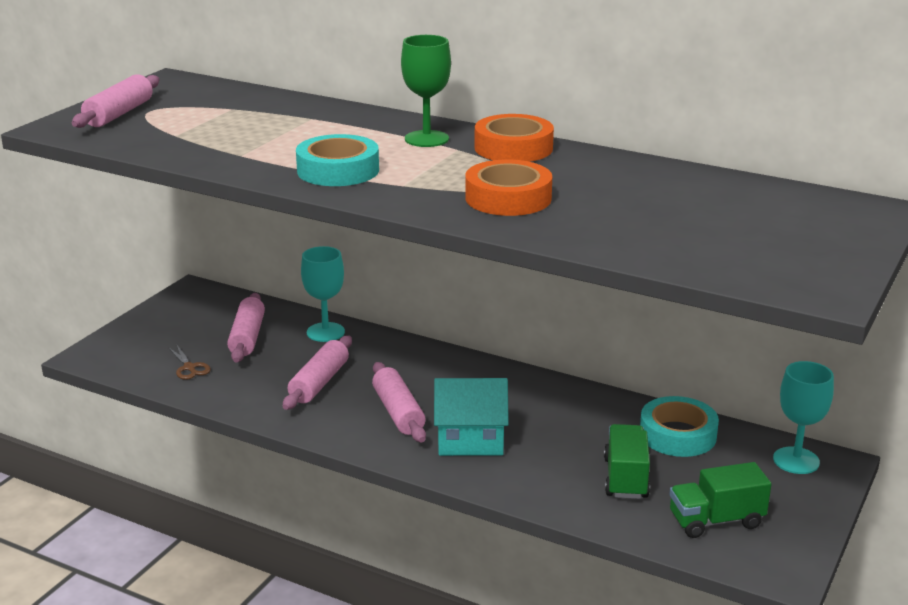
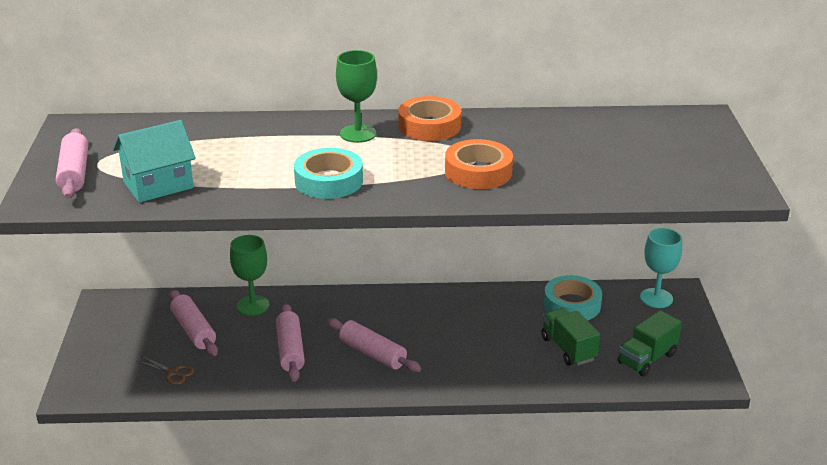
camera: 30 degrees left, 5 degrees up
turquoise goblet [301,246,345,342] -> green goblet [230,235,270,316]
turquoise house [434,378,509,456] -> turquoise house moved to [113,120,196,203]

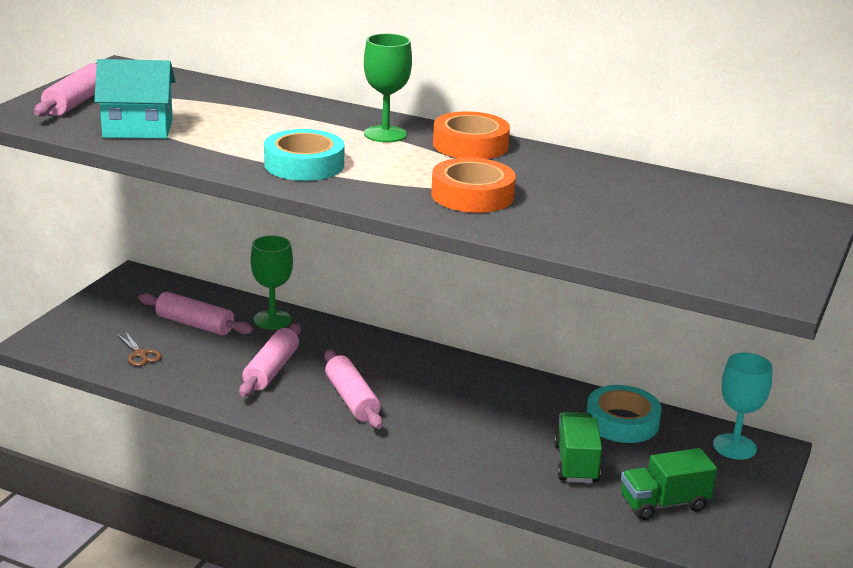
camera: 25 degrees right, 5 degrees down
pink rolling pin [169,289,218,356] -> pink rolling pin turned 60 degrees counterclockwise [138,292,253,335]

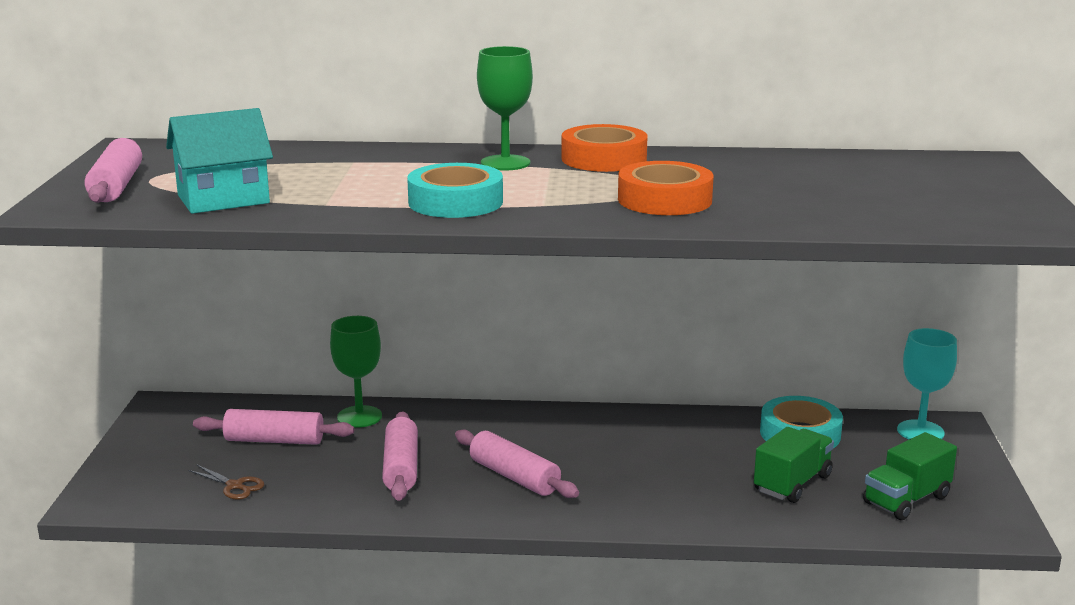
camera: 20 degrees left, 5 degrees down
green truck [554,412,602,483] -> green truck turned 60 degrees clockwise [754,427,834,503]

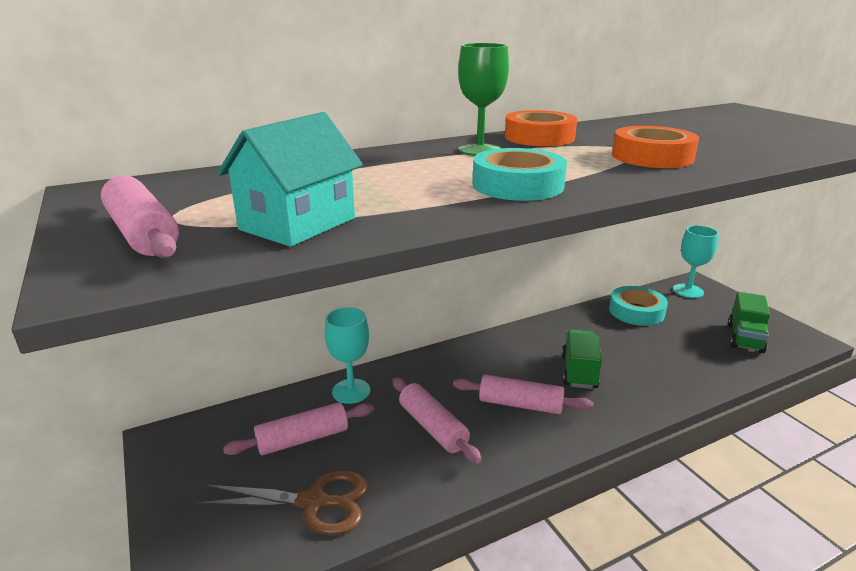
camera: 30 degrees left, 5 degrees up
brown scissors [188,465,264,500] -> brown scissors [197,470,368,535], size x1.93
green goblet [330,316,382,428] -> turquoise goblet [325,307,370,404]
green truck [754,427,834,503] -> green truck moved to [562,329,602,389]

